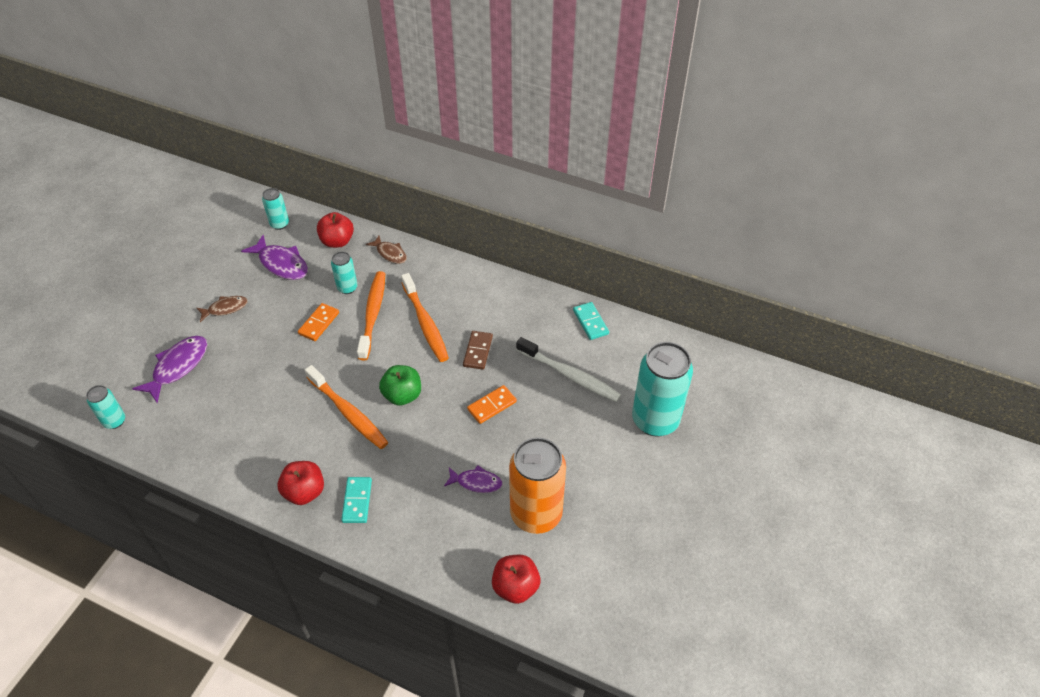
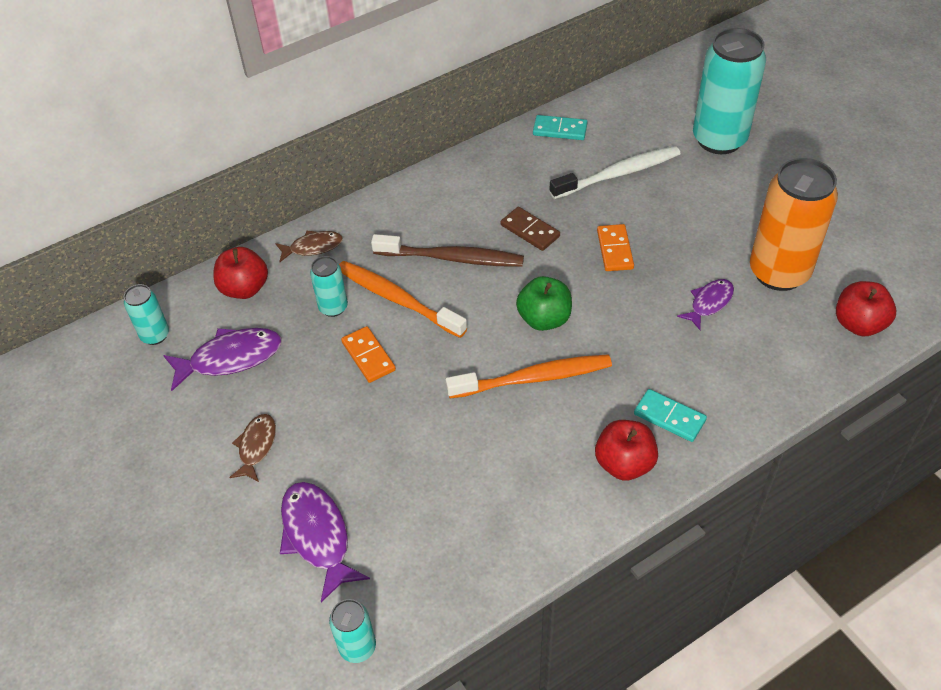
camera: 55 degrees left, 0 degrees up
orange toothbrush [401,273,449,362] -> brown toothbrush [371,234,524,267]

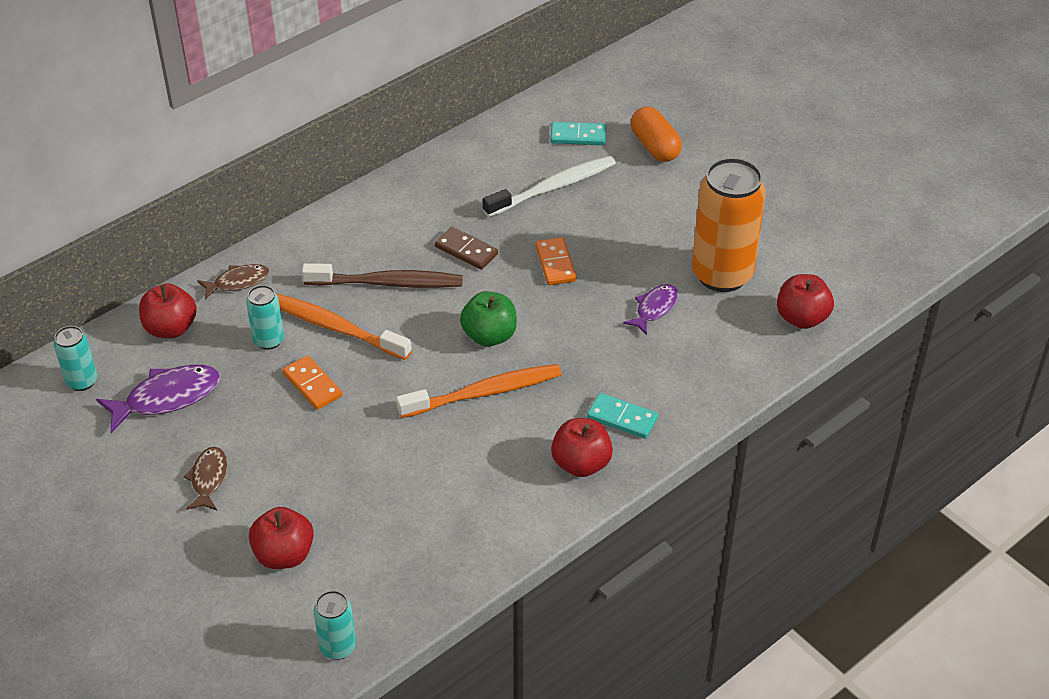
camera: 10 degrees left, 5 degrees down
purple fish [280,482,370,602] -> red apple [249,507,314,569]
turquoise domino [533,115,587,140] -> turquoise domino moved to [550,122,606,145]
turquoise can [693,28,766,154] -> orange capsule [631,106,682,162]

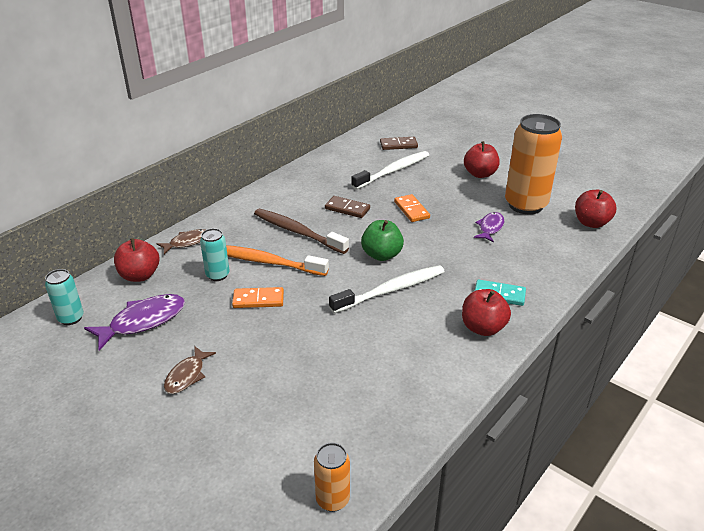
camera: 10 degrees left, 10 degrees down
brown fish [184,447,227,511] -> brown fish turned 150 degrees counterclockwise [164,346,216,394]
red apple [249,507,314,569] -> red apple moved to [464,141,500,178]
orange domino [282,355,343,410] -> orange domino turned 45 degrees counterclockwise [232,287,284,308]
brown toothbrush [302,263,463,288] -> brown toothbrush turned 135 degrees counterclockwise [254,209,349,254]
turquoise can [314,590,356,660] -> orange can [314,443,350,512]
orange toothbrush [396,364,562,418] -> white toothbrush [329,265,445,313]
turquoise domino [550,122,606,145] -> brown domino [380,137,418,150]
orange capsule [631,106,682,162] -> none

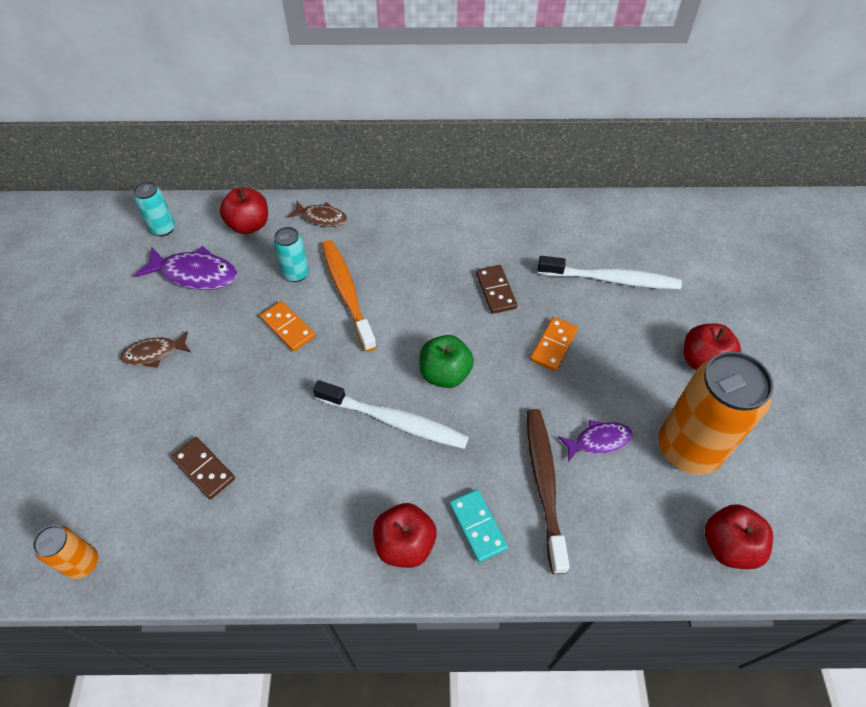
camera: 50 degrees right, 20 degrees up
brown toothbrush [254,209,349,254] -> brown toothbrush moved to [527,409,570,574]
brown domino [380,137,418,150] -> brown domino moved to [171,437,235,500]

